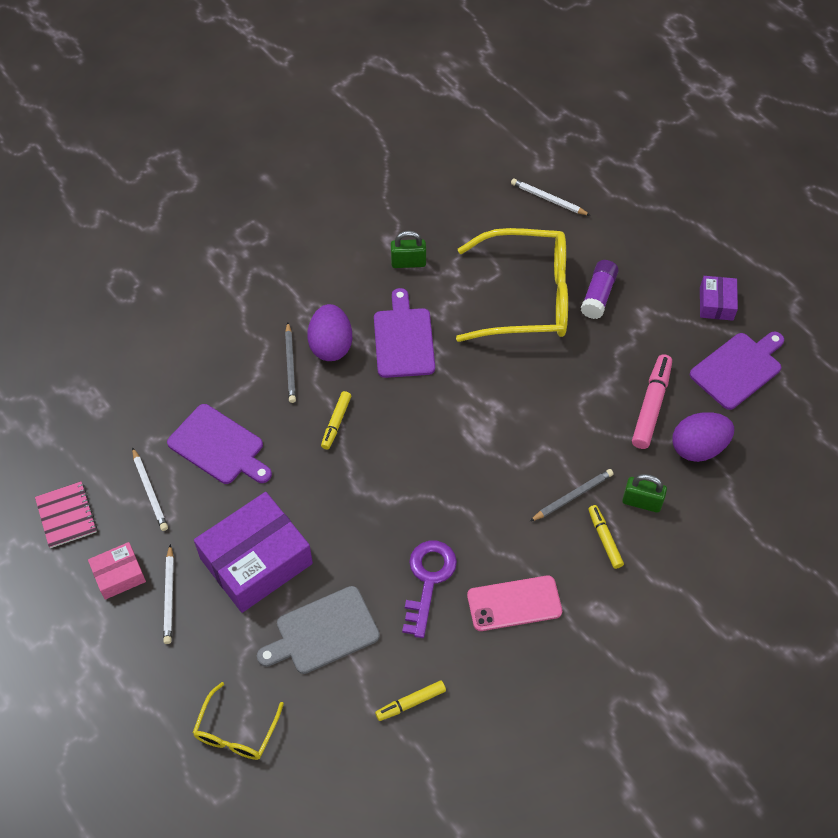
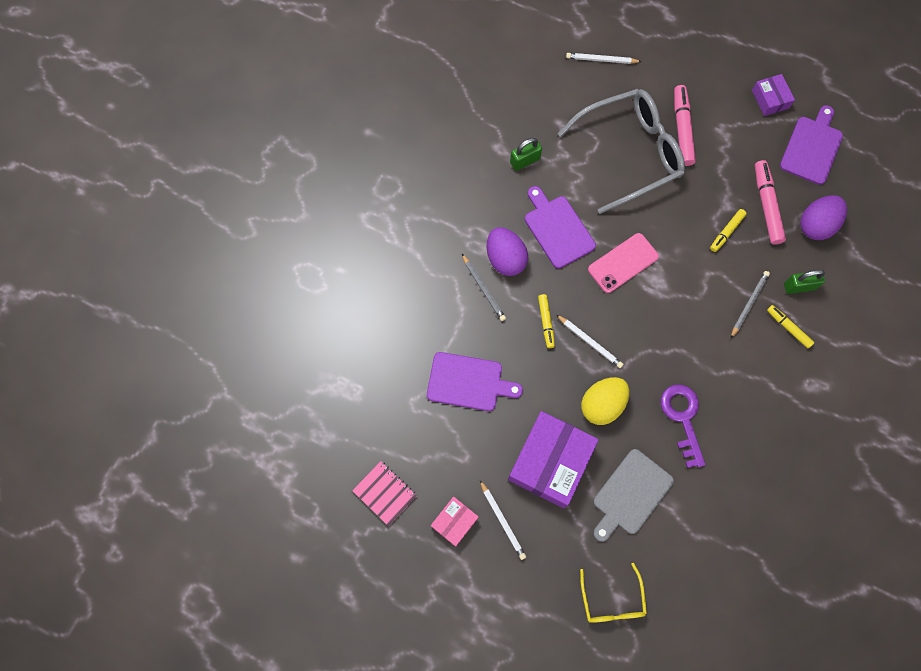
camera: 25 degrees left, 15 degrees up
white pencil [132,447,168,531] -> white pencil moved to [557,315,624,368]
yellow marker [375,680,446,721] -> yellow marker moved to [710,209,747,252]
yellow glasses [456,228,568,342] -> grey glasses [558,89,685,214]
pink phone [467,576,562,631] -> pink phone moved to [588,233,659,293]
purple glue stick [581,260,619,319] -> pink marker [674,85,696,166]
none -> yellow egg [581,377,629,425]

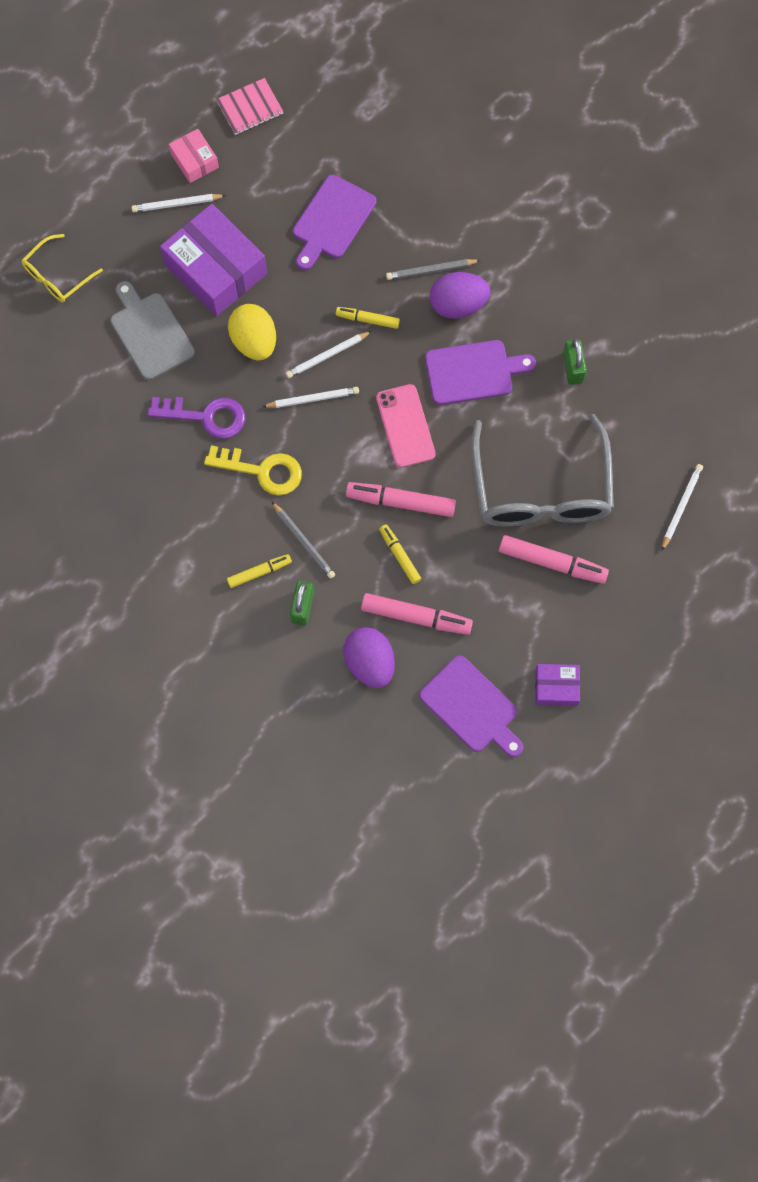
camera: 110 degrees right, 0 degrees up
yellow glasses [580,563,647,623] -> yellow glasses turned 60 degrees counterclockwise [21,234,103,302]
none -> yellow key [204,445,302,496]
none -> white pencil [262,387,359,408]
none -> pink marker [346,482,456,517]

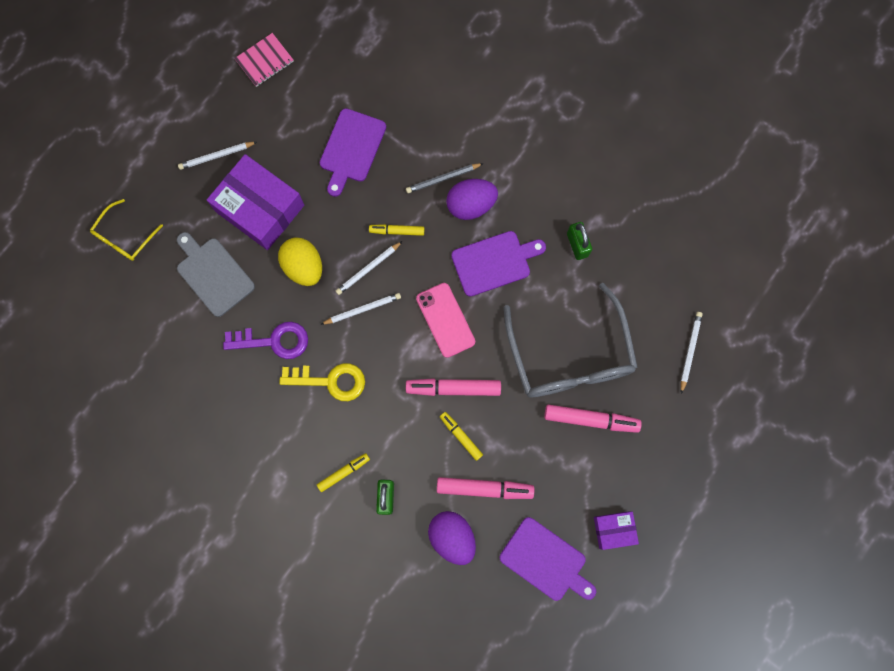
camera: 10 degrees left, 5 degrees up
pink box [169,129,219,183] -> none
grey pencil [272,502,335,579] -> none

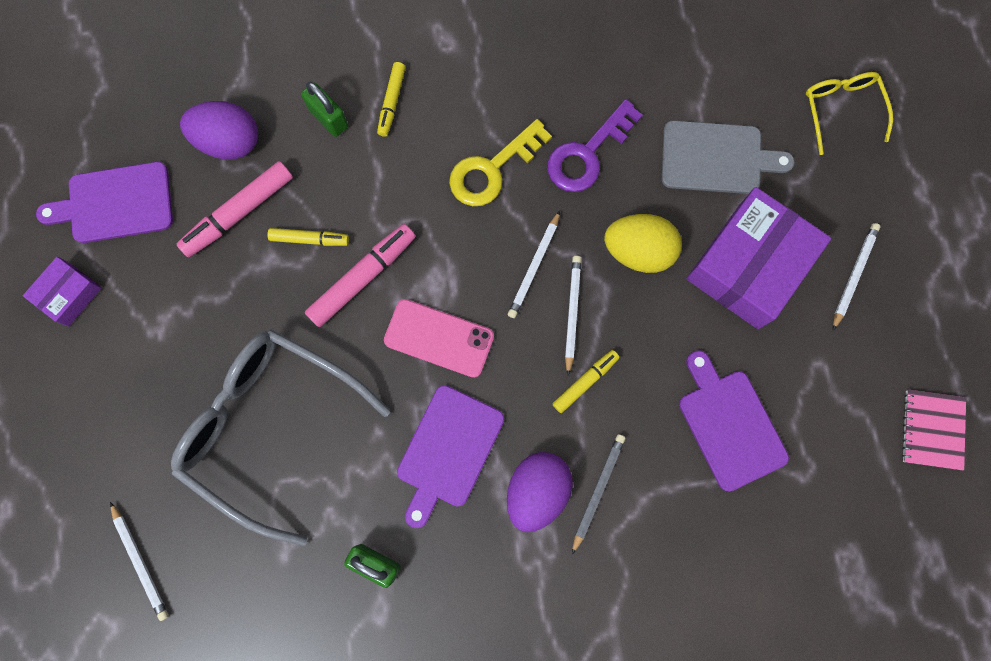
camera: 135 degrees right, 0 degrees up
purple box [207,154,304,250] -> purple box turned 45 degrees counterclockwise [686,187,831,329]
pink marker [544,404,642,433] -> none

